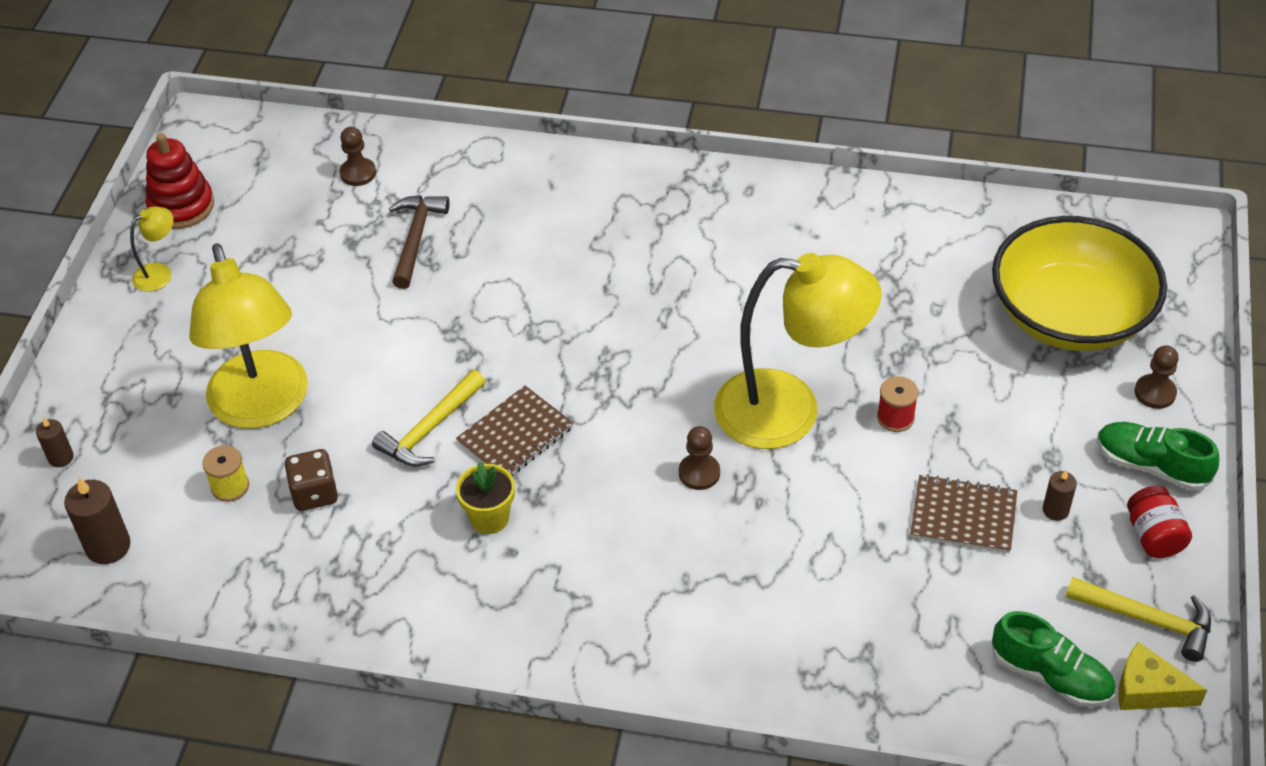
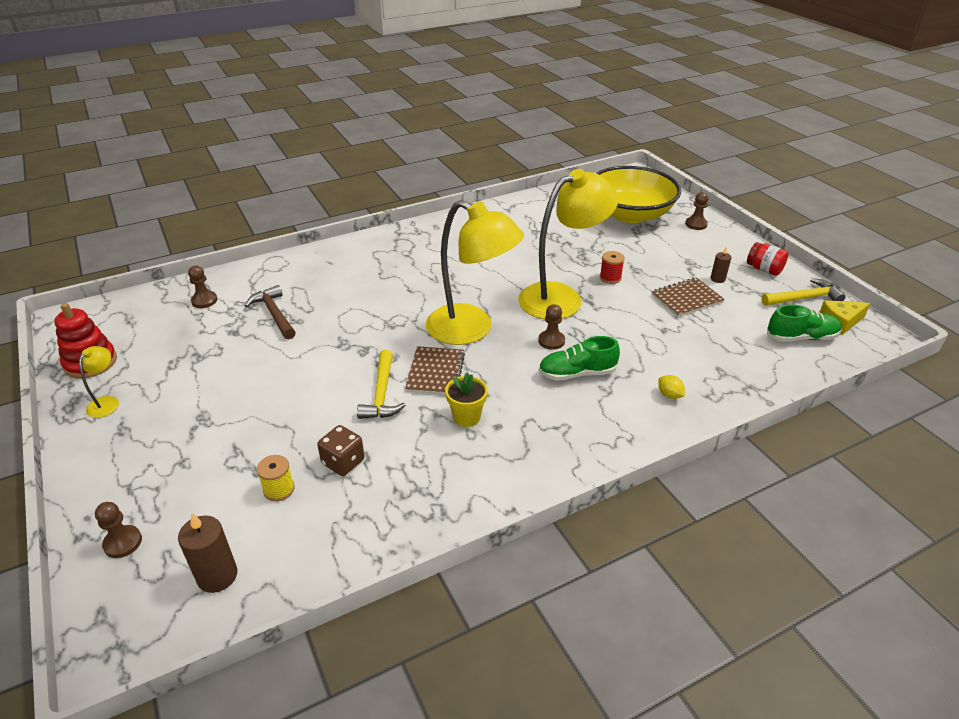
camera: 40 degrees left, 10 degrees down
brown candle [36,417,74,467] -> brown pawn [95,502,142,558]
yellow lamp [189,243,308,428] -> yellow lamp moved to [426,200,524,345]
green shoe [1097,422,1219,491] -> green shoe moved to [539,336,620,381]
none -> yellow lemon [658,375,685,399]

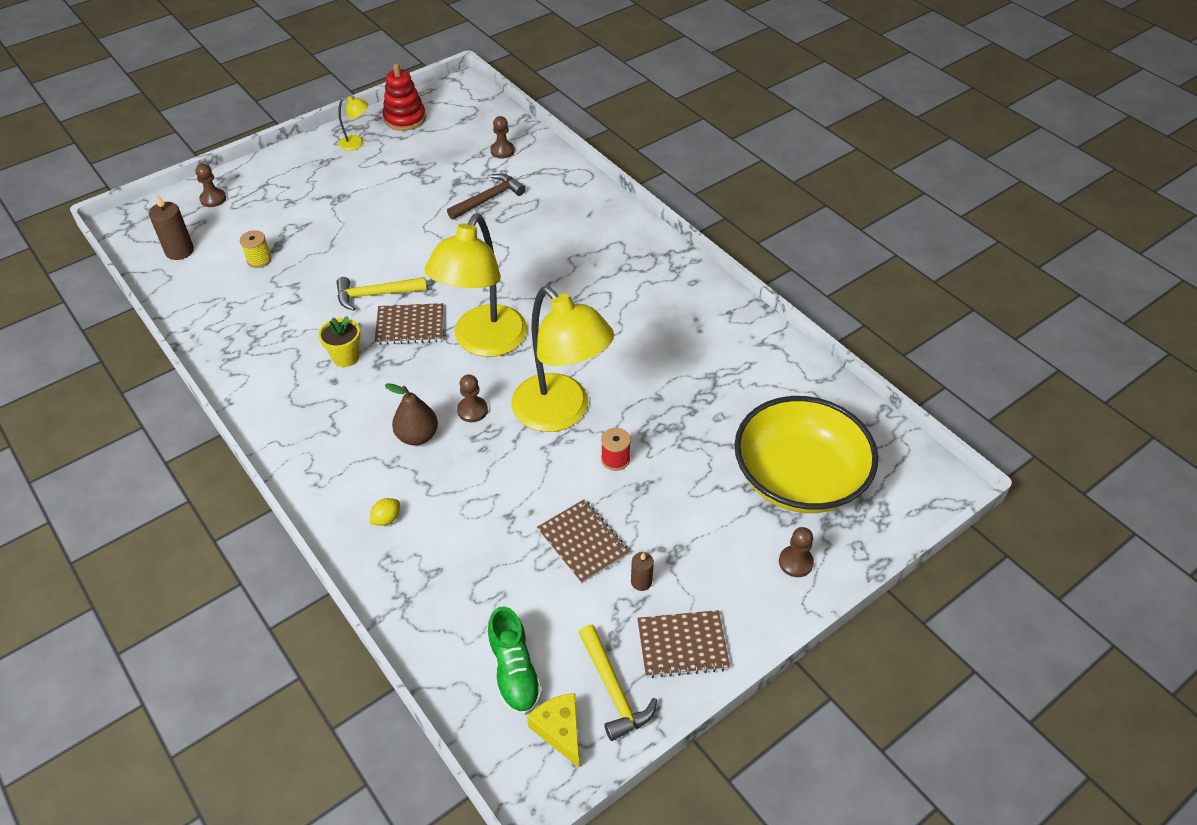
camera: 80 degrees right, 10 degrees up
brown dice [317,425,364,476] -> none
green shoe [539,336,620,381] -> brown pear [385,383,438,445]
red jar [747,242,789,276] -> brown notebook [637,610,730,678]

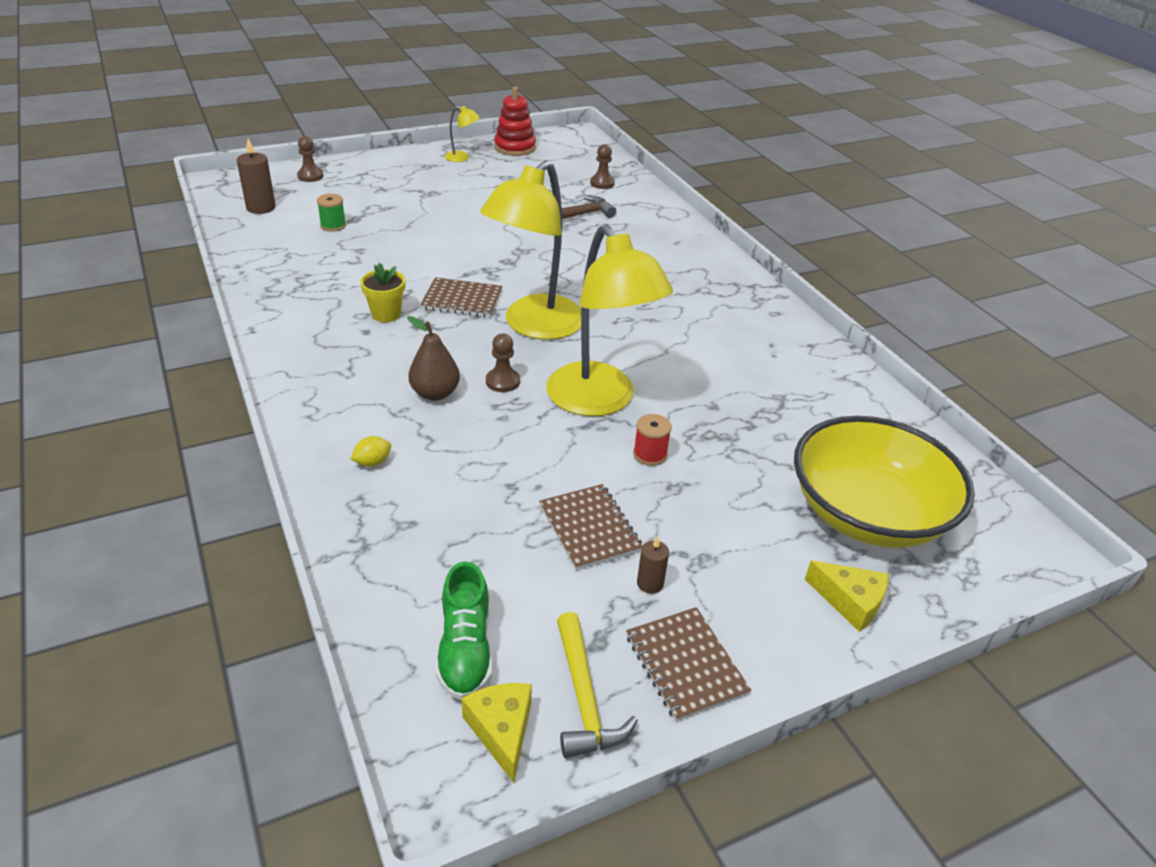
camera: 10 degrees right, 10 degrees down
yellow spool [240,230,272,268] -> green spool [317,194,346,232]
yellow hammer [336,277,427,311] -> none
brown notebook [637,610,730,678] -> brown notebook turned 60 degrees clockwise [626,607,751,721]
brown pawn [779,527,814,577] -> yellow cheese [805,560,888,632]

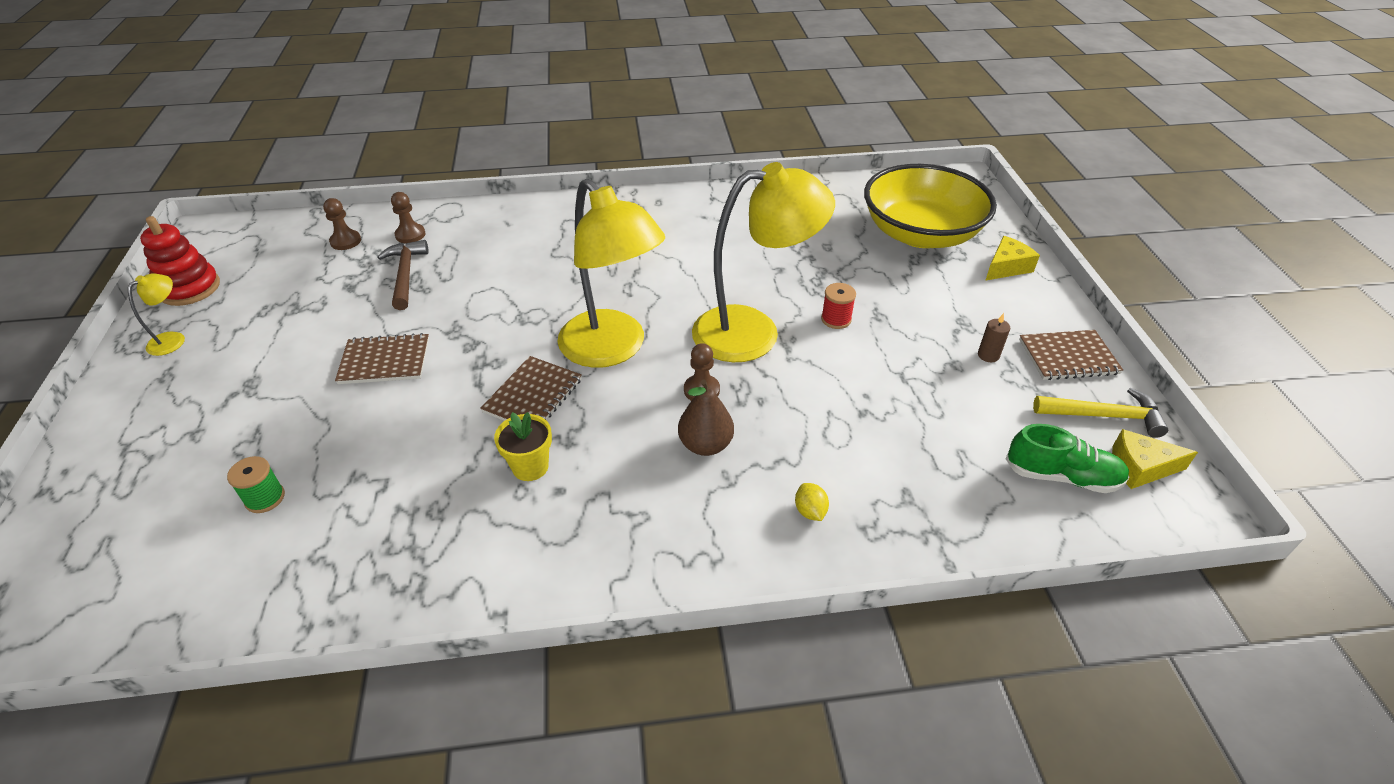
camera: 70 degrees left, 5 degrees up
brown candle [237,139,276,214] -> none
brown pawn [297,136,323,182] -> brown pawn moved to [391,192,425,243]
brown notebook [539,484,643,570] -> brown notebook moved to [335,333,429,384]

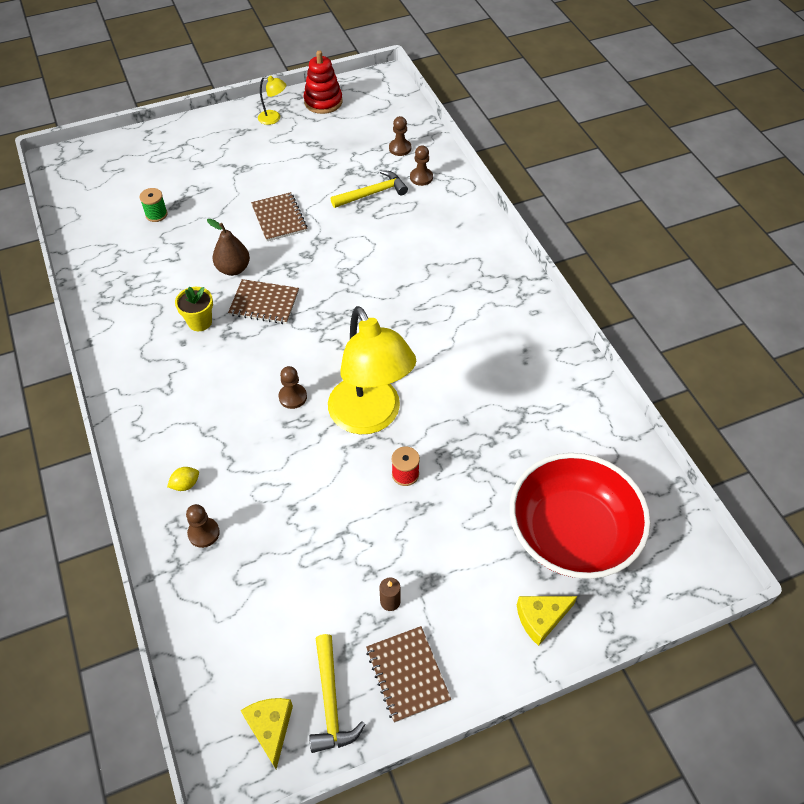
camera: 75 degrees right, 10 degrees up
brown hammer [377,240,429,310] -> yellow hammer [331,170,408,208]
yellow lamp [557,179,665,368] -> none
brown pear [678,379,734,456] -> brown pear moved to [207,219,250,276]
yellow bowl [864,164,997,248] -> red bowl [510,453,651,579]
yellow cheese [985,236,1040,281] -> yellow cheese turned 120 degrees clockwise [517,596,577,646]
green shoe [1005,424,1129,493] -> none
none -> brown pawn [186,504,220,548]

